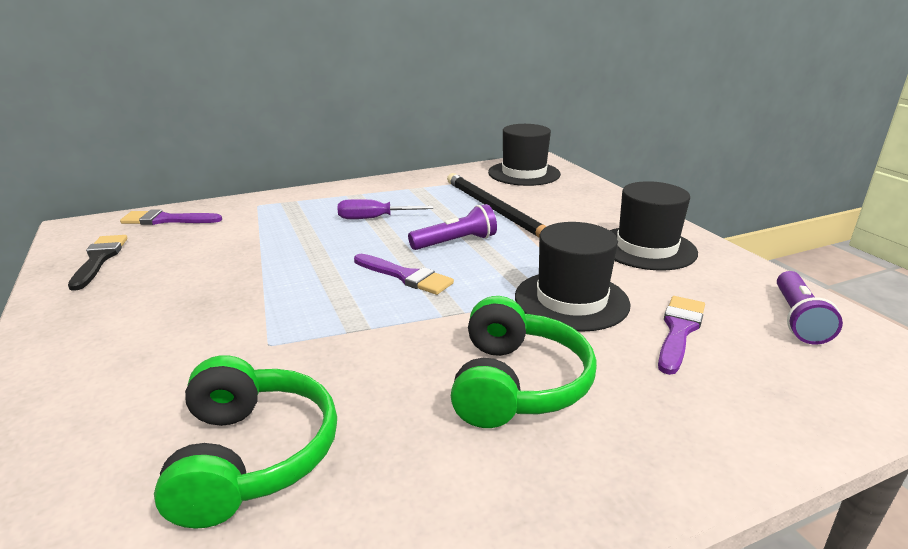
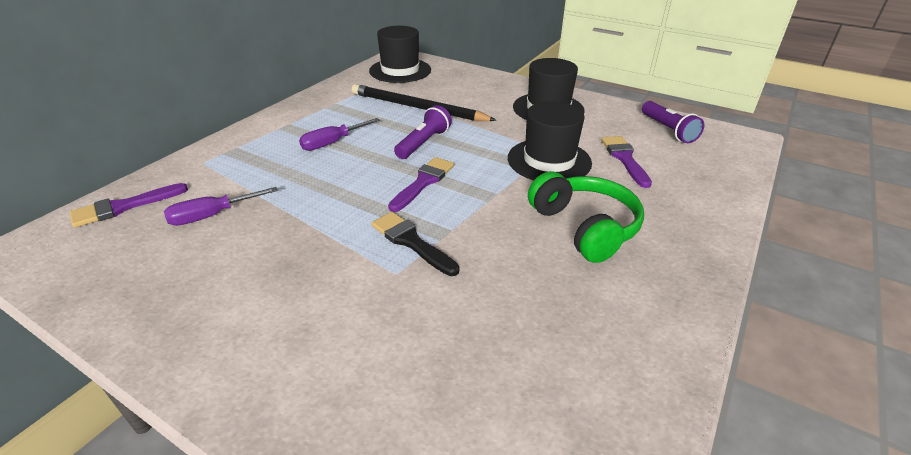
camera: 35 degrees left, 10 degrees up
black brush [68,235,127,291] -> black brush moved to [371,212,460,276]
green headphones [154,355,337,529] -> none
purple brush [354,254,454,295] -> purple brush turned 60 degrees counterclockwise [388,157,454,212]
none -> purple screwdriver [164,187,278,226]

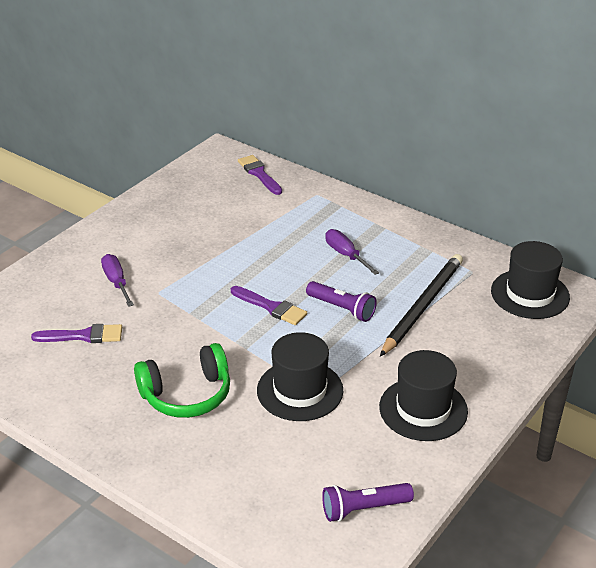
camera: 95 degrees right, 0 degrees up
purple screwdriver [164,187,278,226] -> purple screwdriver moved to [101,254,134,307]
black brush [371,212,460,276] -> none
purple brush [601,136,652,188] -> purple brush moved to [31,324,122,343]

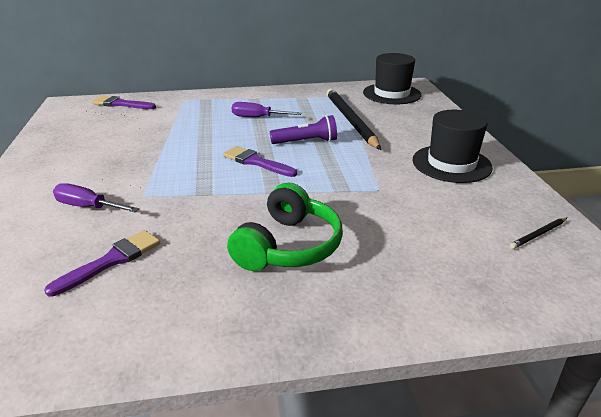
camera: 45 degrees left, 5 degrees down
purple brush [231,286,307,325] -> purple brush turned 135 degrees counterclockwise [223,146,297,177]
black hat [257,332,343,421] -> none
purple flashlight [322,483,414,522] -> black pencil [510,218,567,249]

